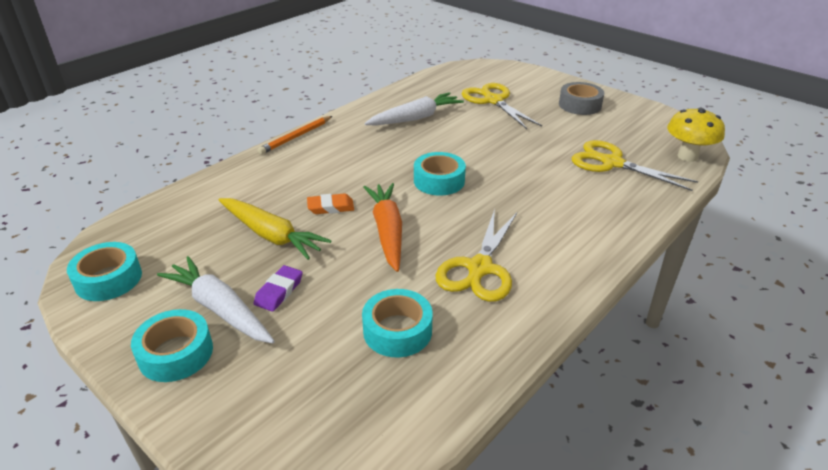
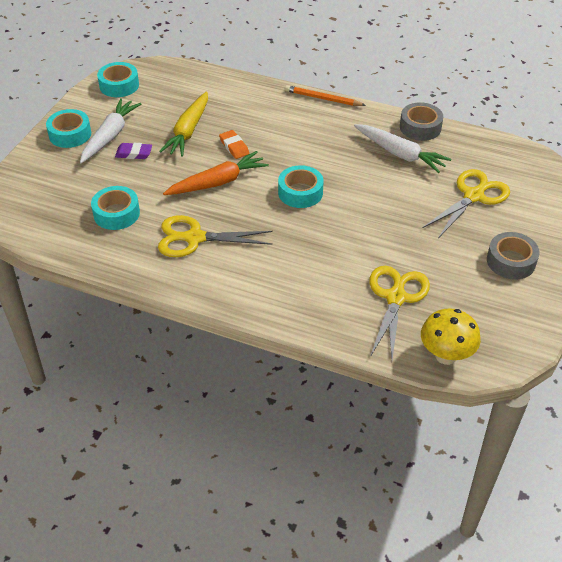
camera: 70 degrees right, 10 degrees up
none -> grey tape [400,102,443,141]

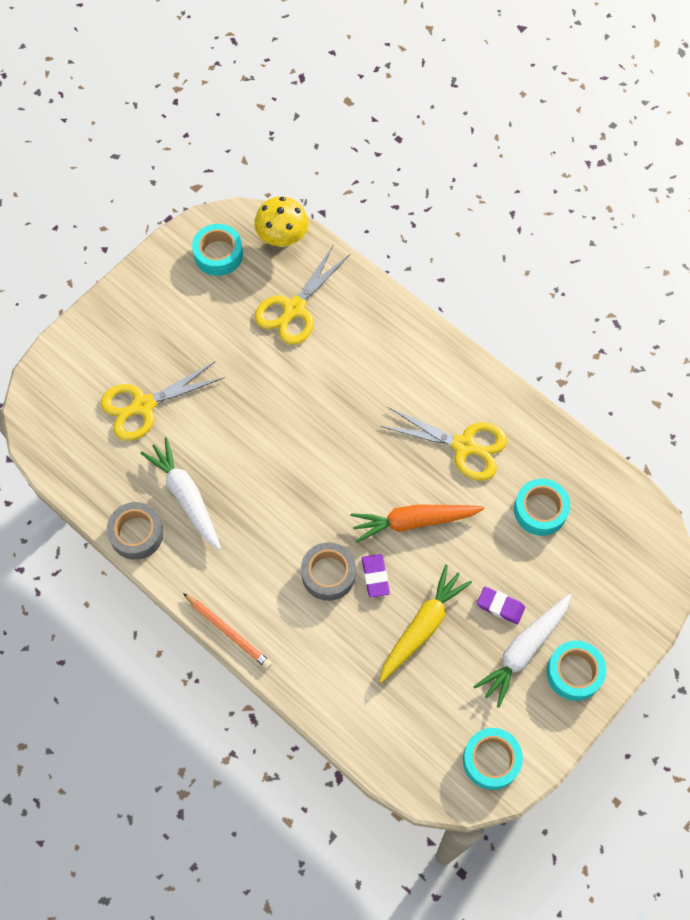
camera: 160 degrees left, 20 degrees up
orange eraser [219,130,249,159] -> purple eraser [362,554,390,598]
turquoise tape [278,165,324,208] -> turquoise tape moved to [192,224,243,276]
grey tape [487,232,540,280] -> grey tape moved to [301,542,356,601]

